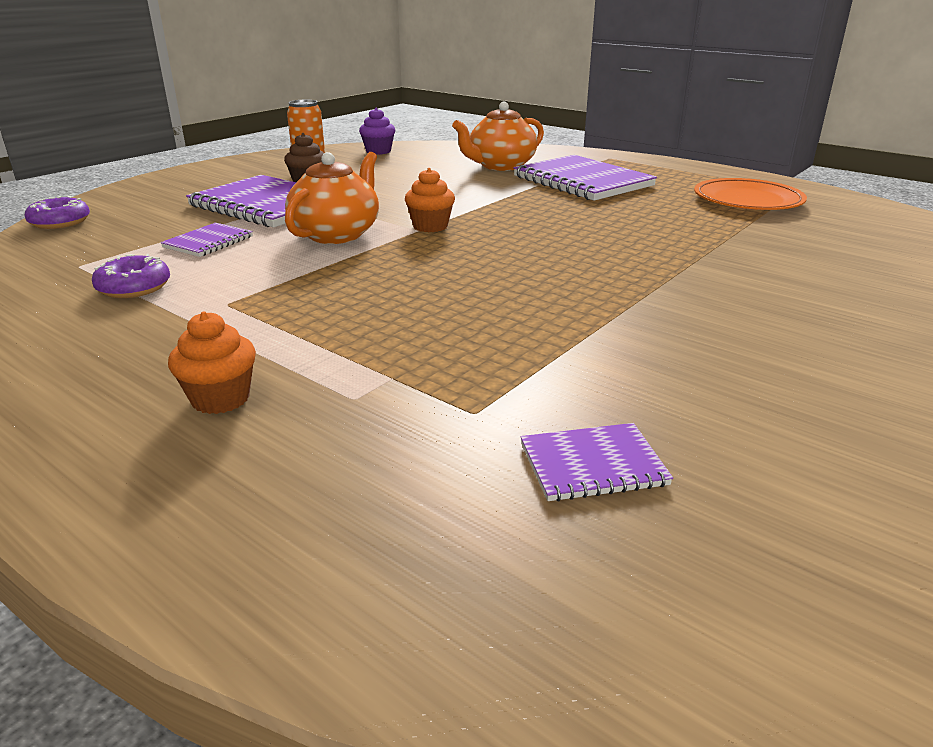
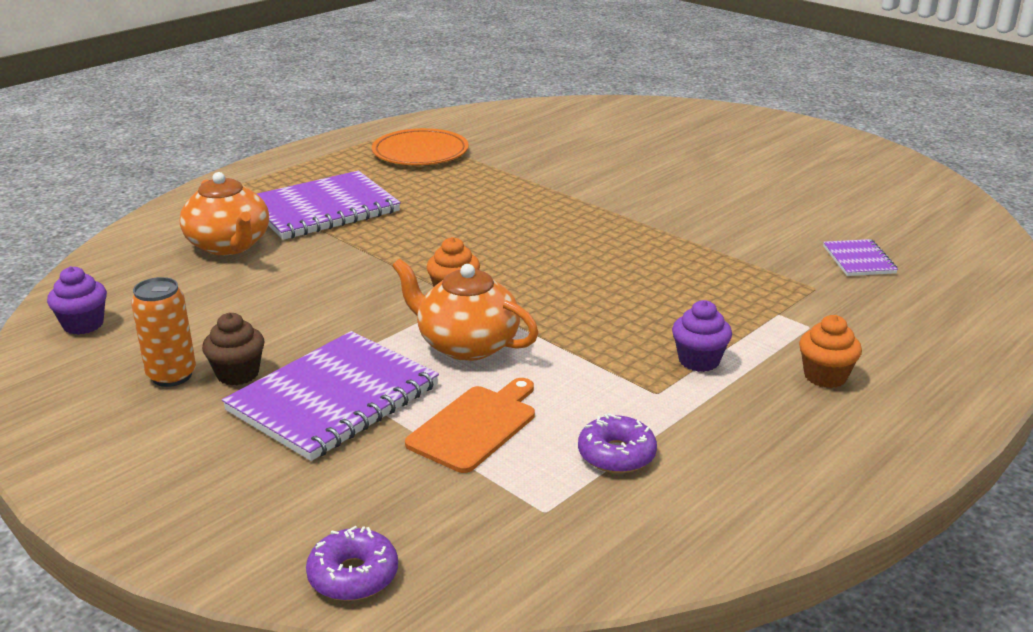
camera: 85 degrees left, 0 degrees up
purple notebook [161,223,253,257] -> orange cutting board [405,378,535,473]
none -> purple cupcake [672,300,732,372]

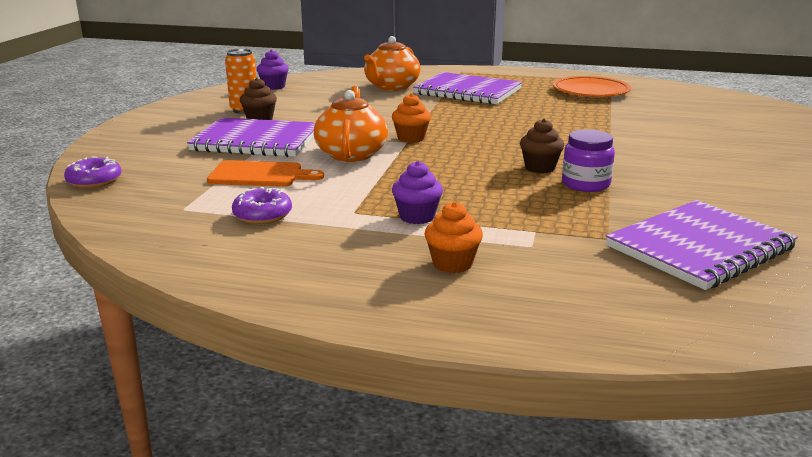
camera: 60 degrees right, 5 degrees down
purple notebook [823,239,898,276] -> purple notebook [606,200,798,290], size x2.06
none -> brown cupcake [520,119,564,173]
none -> purple jar [562,129,615,192]

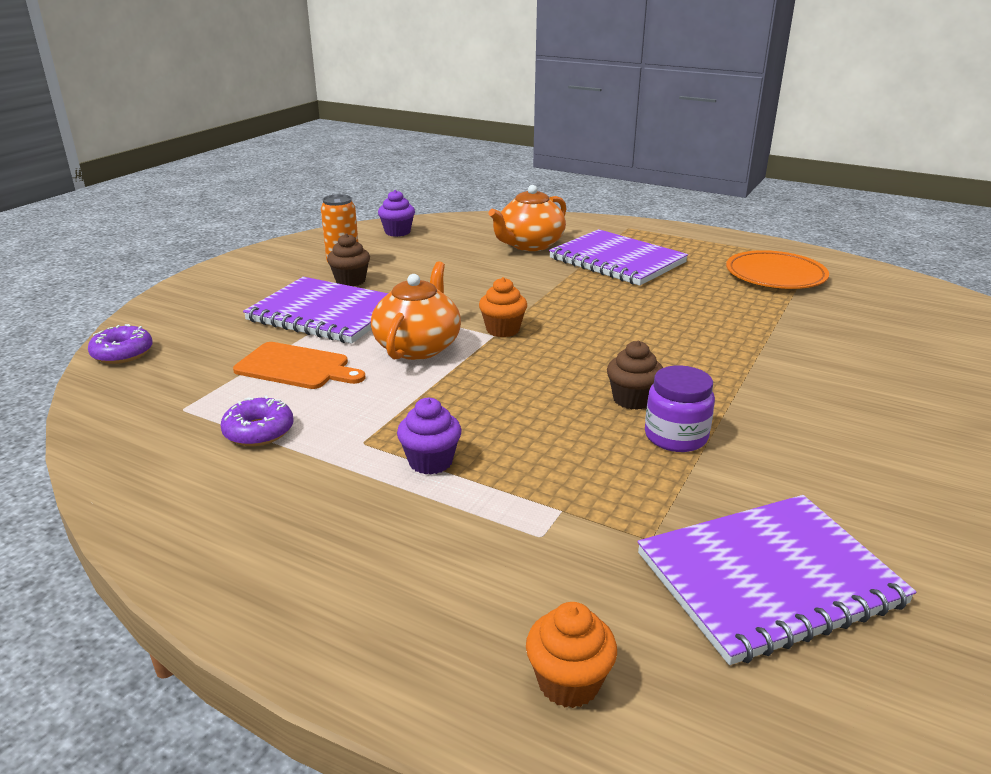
camera: 15 degrees right, 5 degrees up
orange cupcake [425,202,483,273] -> orange cupcake moved to [526,602,617,708]

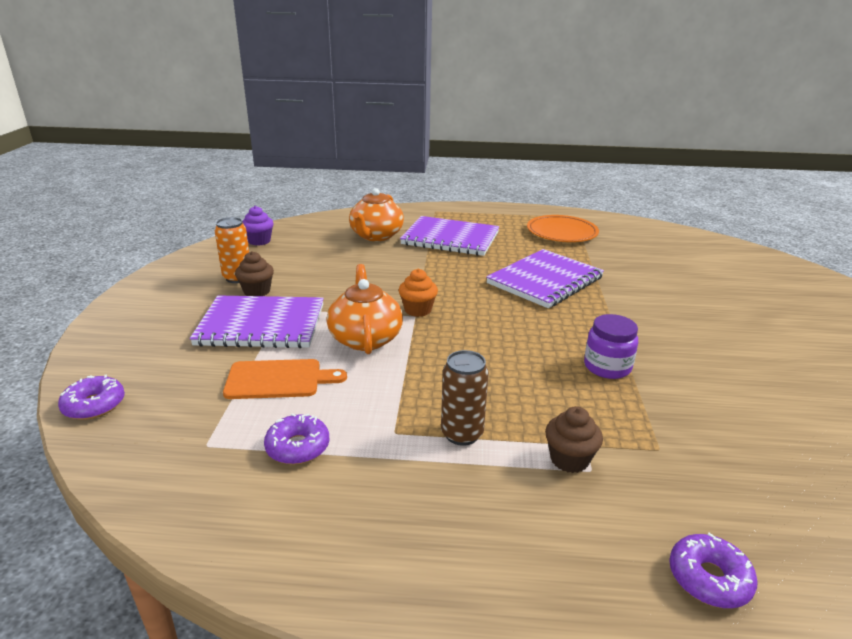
camera: 25 degrees left, 0 degrees up
purple cupcake [397,398,462,475] -> brown can [441,350,489,446]
orange cupcake [526,602,617,708] -> purple donut [669,533,758,608]
brown cupcake [607,341,663,410] -> brown cupcake moved to [545,406,603,473]
purple notebook [637,495,916,665] -> purple notebook moved to [486,249,604,308]

